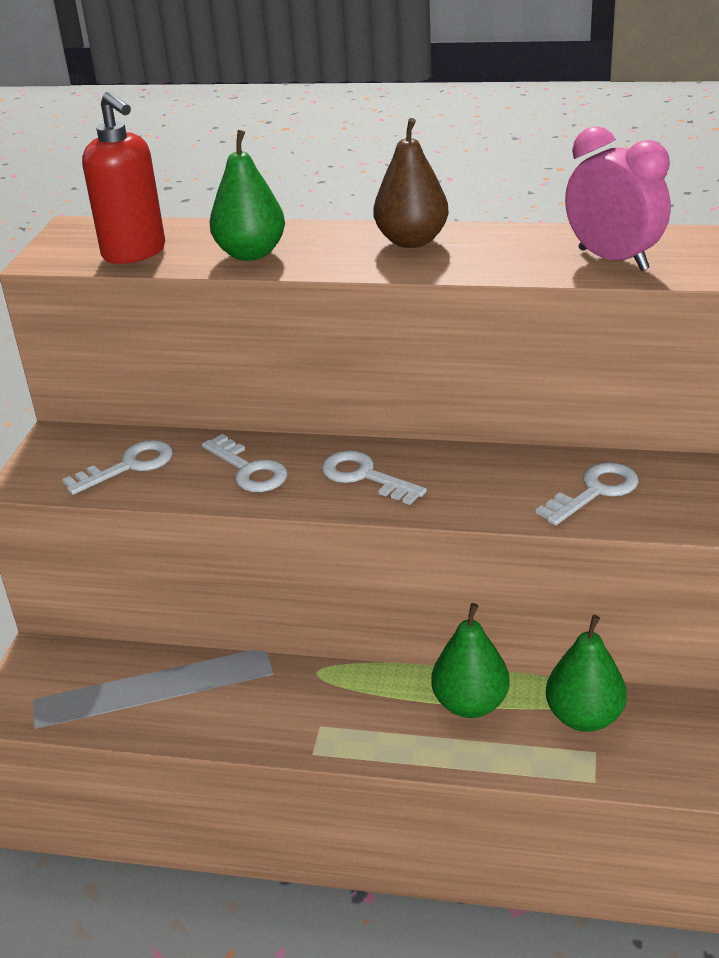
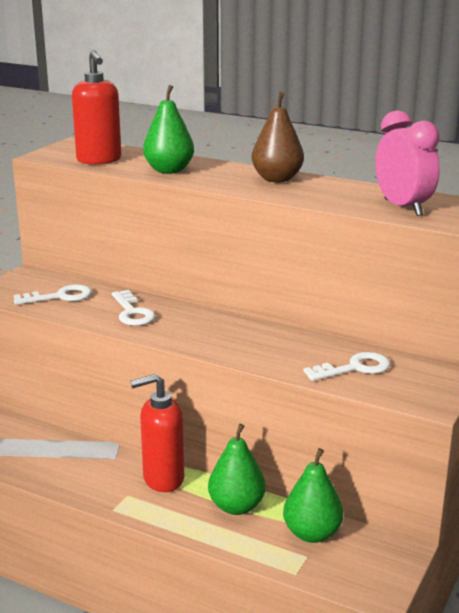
camera: 15 degrees right, 10 degrees down
white key [322,451,427,505] -> none
none -> red soap dispenser [130,374,184,492]

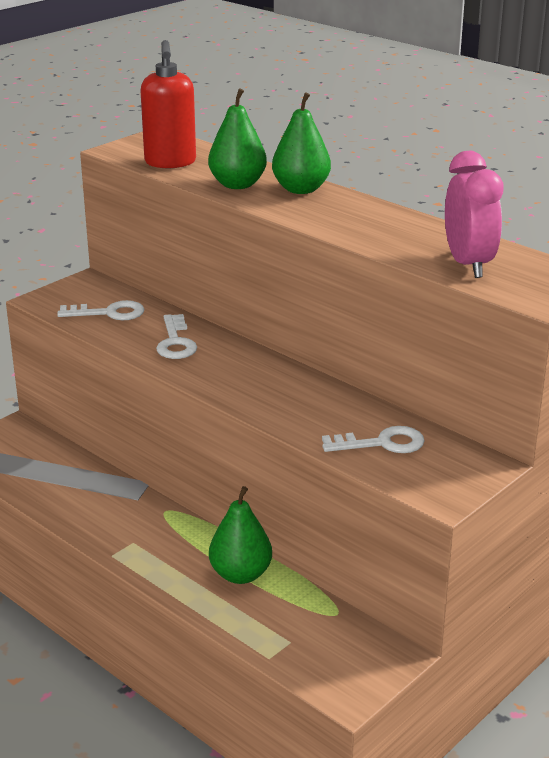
camera: 15 degrees right, 5 degrees up
red soap dispenser [130,374,184,492] -> none
brown pear [251,92,304,182] -> none
green pear [283,448,344,543] -> green pear moved to [272,92,331,194]

